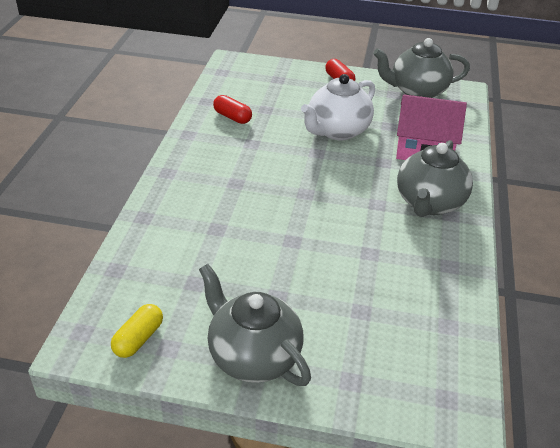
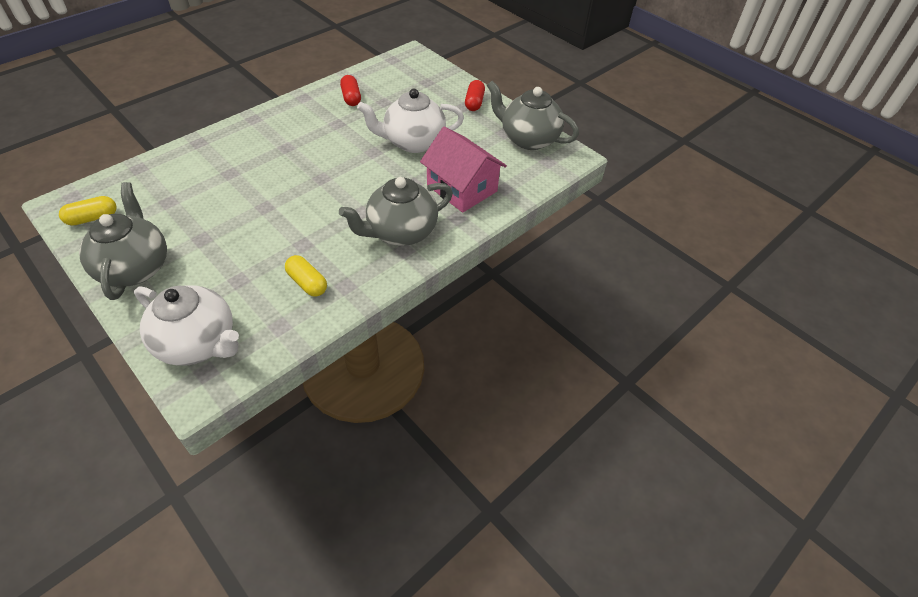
camera: 35 degrees right, 10 degrees up
none -> white teapot [134,285,239,366]
none -> yellow capsule [285,255,327,297]

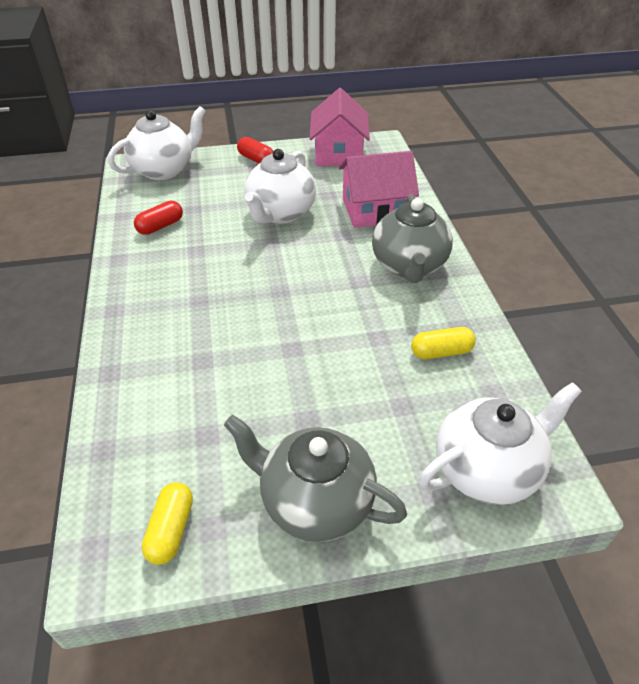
camera: 55 degrees left, 5 degrees down
red capsule [340,75,361,106] -> red capsule turned 60 degrees counterclockwise [134,201,183,235]
grey teapot [487,81,579,150] -> pink house [310,88,370,166]
none -> white teapot [108,106,206,180]

